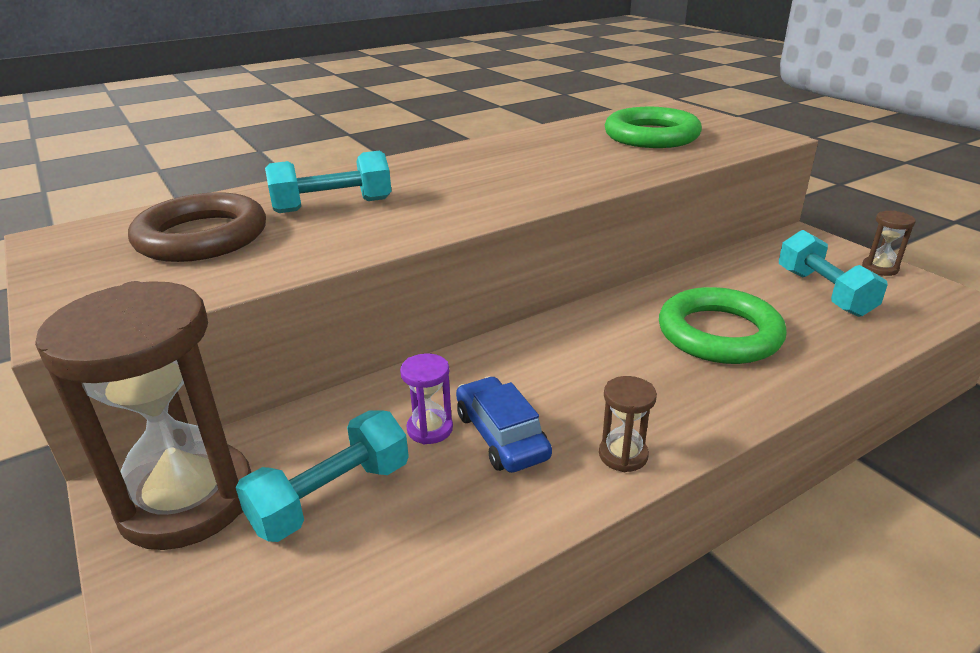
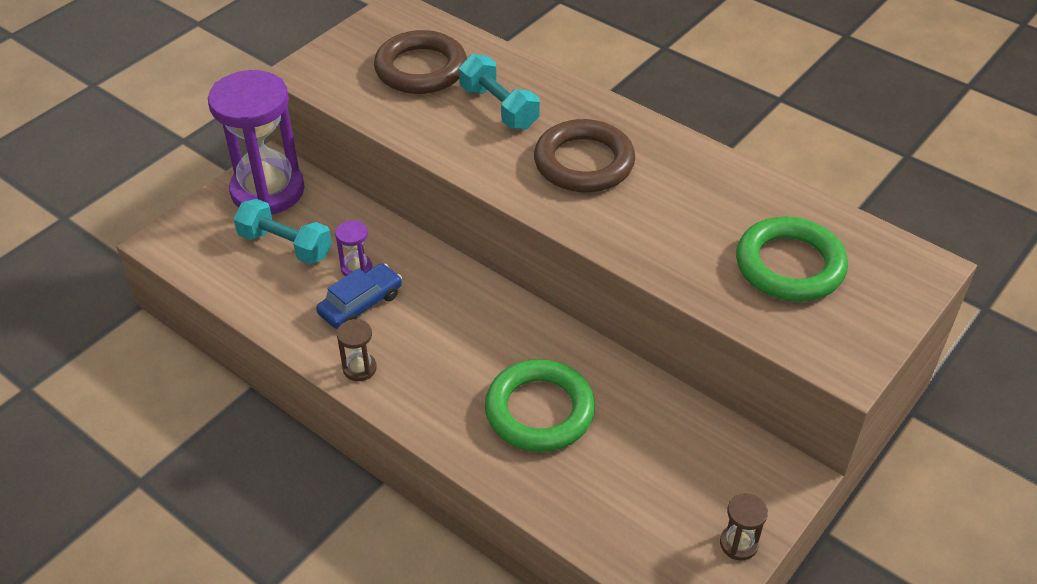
camera: 70 degrees right, 15 degrees up
brown hourglass [35,281,251,550] -> purple hourglass [208,70,305,214]
turquoise dumbbell [779,230,888,317] -> none
none -> brown ring [534,119,635,192]

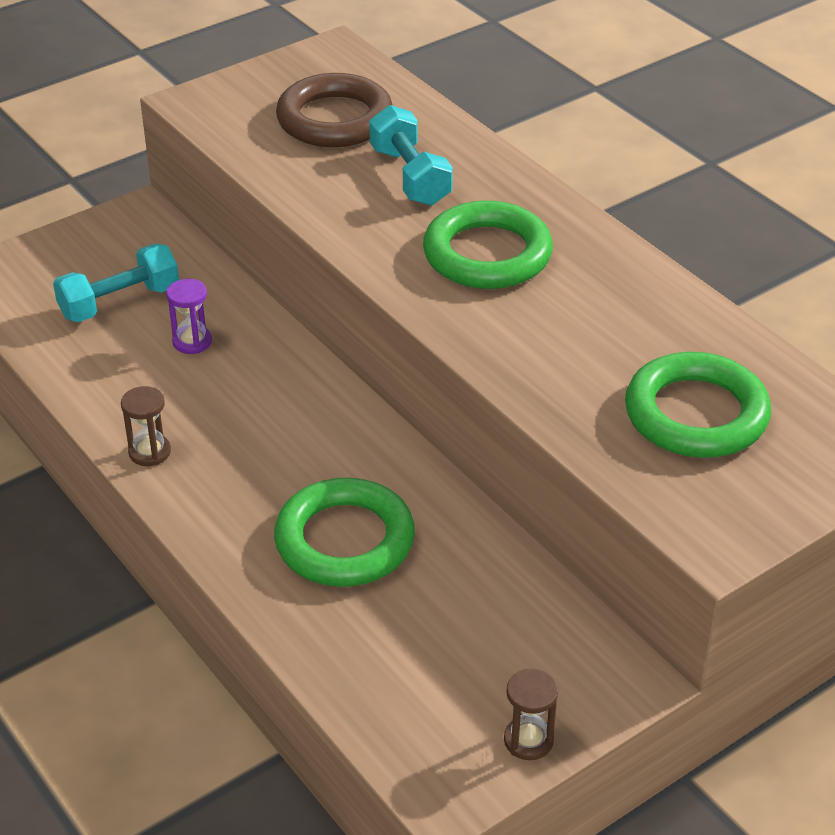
camera: 15 degrees right, 5 degrees down
purple hourglass [208,70,305,214] -> none
turquoise dumbbell [233,199,332,264] -> turquoise dumbbell turned 75 degrees counterclockwise [53,244,179,322]
blue car [316,263,402,329] -> none
brown ring [534,119,635,192] -> green ring [423,201,553,289]

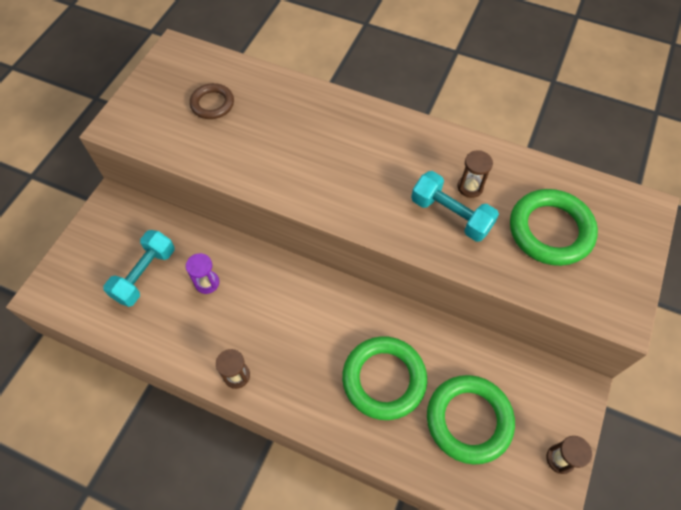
camera: 30 degrees left, 20 degrees up
brown ring [276,73,393,147] -> brown ring [190,83,234,119], size x0.58
turquoise dumbbell [369,105,453,206] -> turquoise dumbbell moved to [411,171,499,242]
green ring [423,201,553,289] -> green ring moved to [427,375,515,465]
none -> brown hourglass [458,150,493,198]

